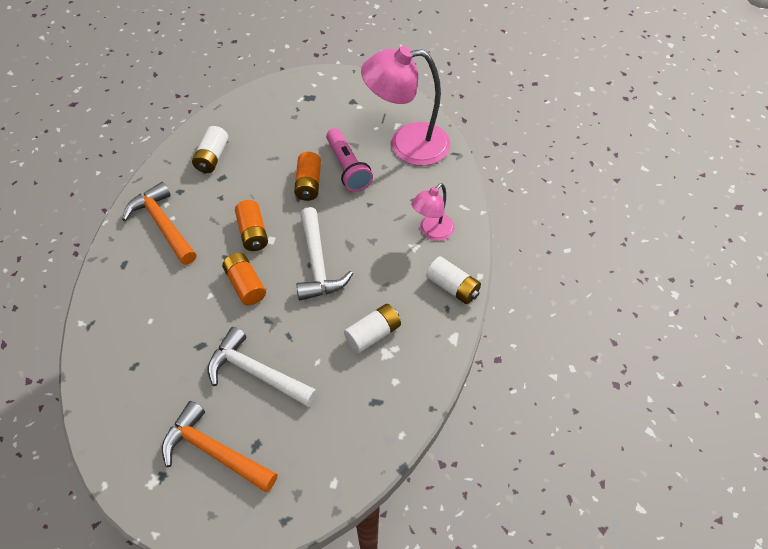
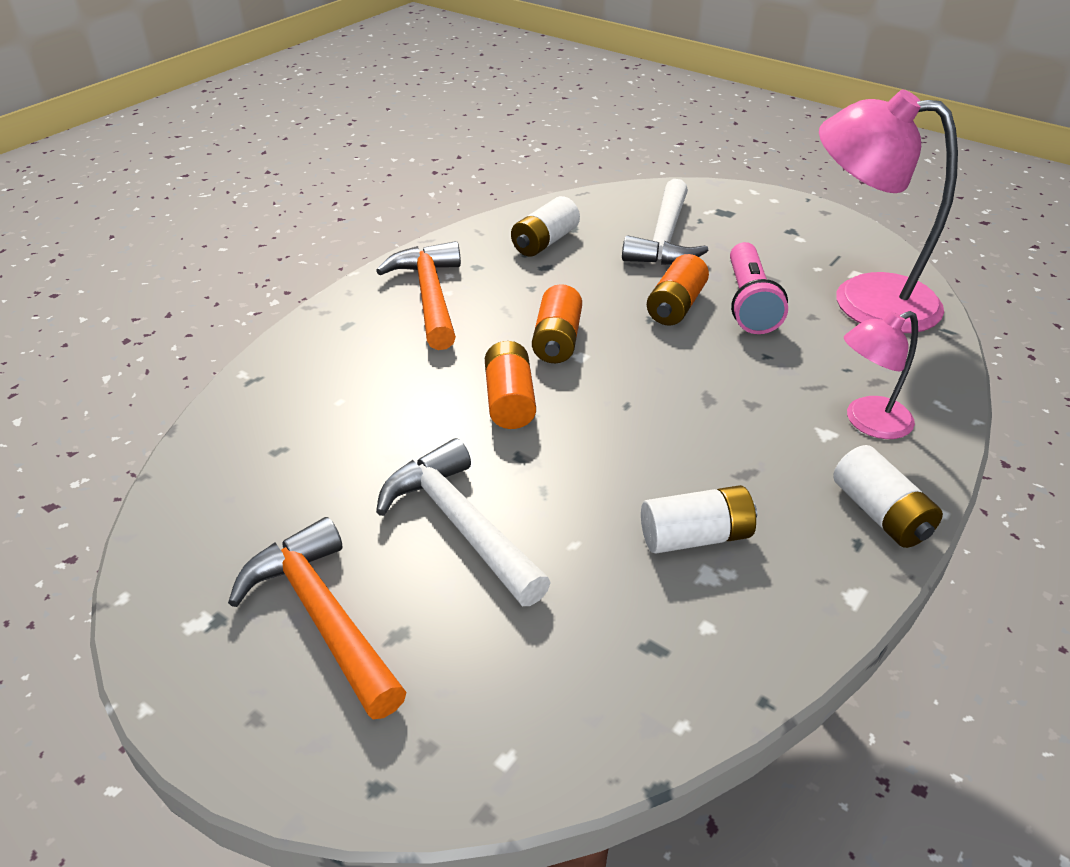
camera: 25 degrees right, 15 degrees down
white hammer [296,207,353,301] -> white hammer moved to [622,179,709,265]

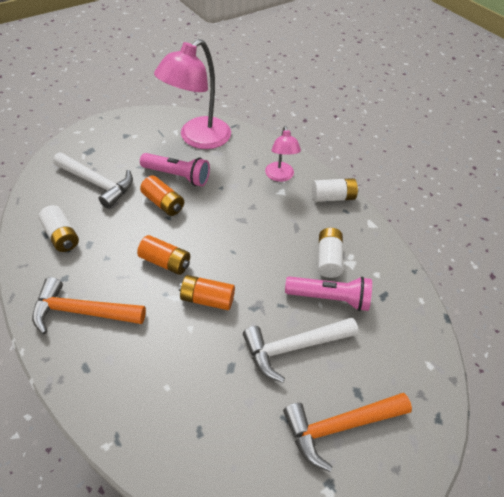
camera: 75 degrees left, 10 degrees up
none -> pink flashlight [285,276,372,311]

